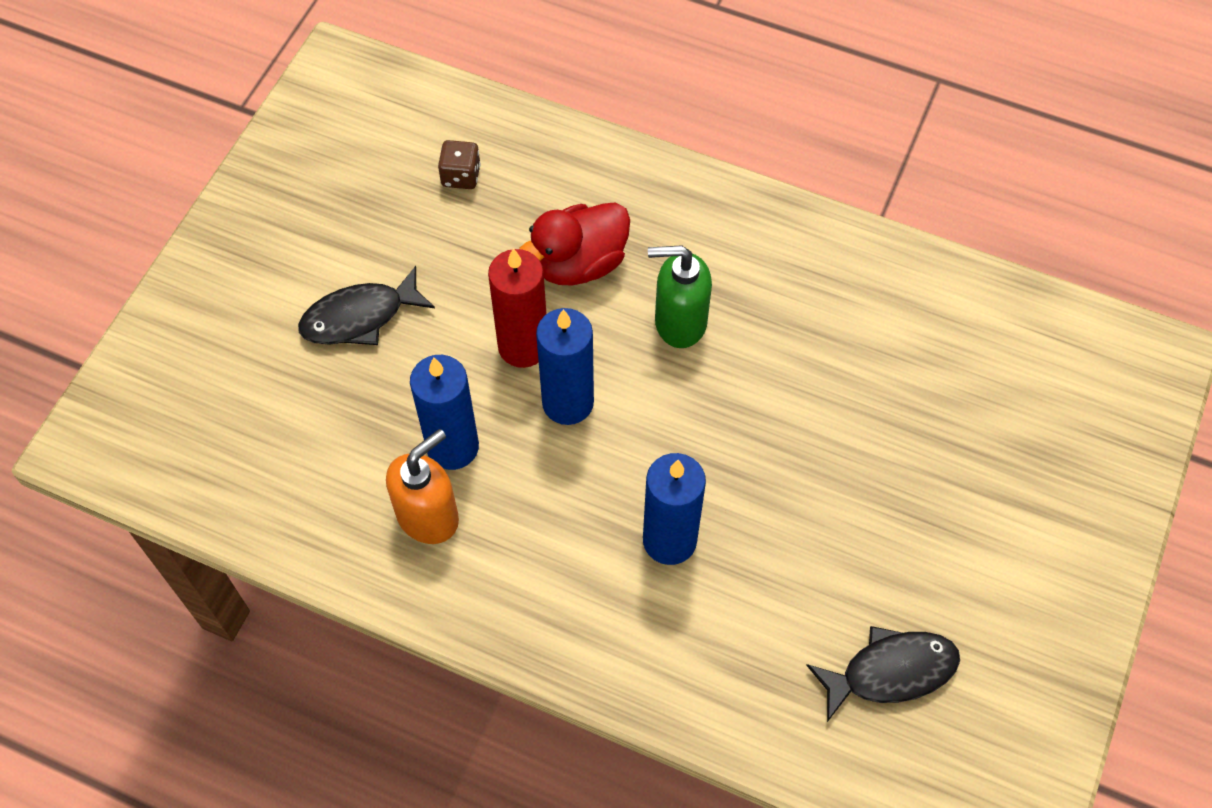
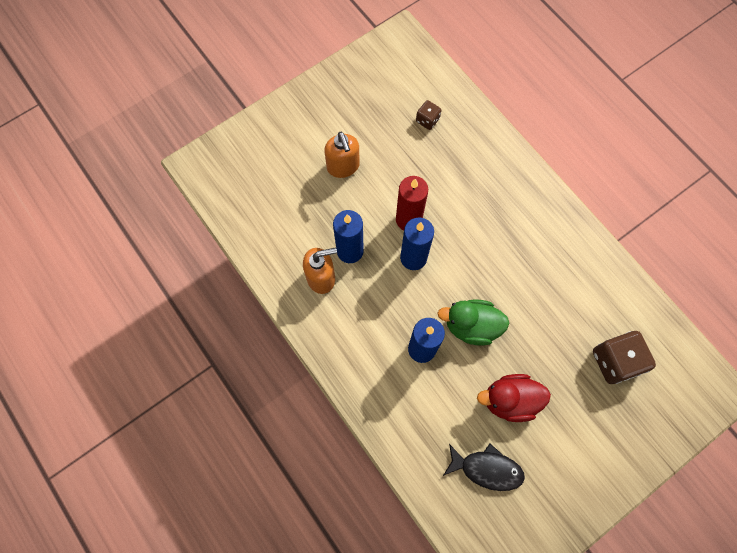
camera: 30 degrees right, 10 degrees up
black fish [298,266,435,345] -> orange soap dispenser [324,132,360,178]
red duck [519,202,630,285] -> red duck moved to [477,374,551,422]
green soap dispenser [648,245,712,348] -> none
none -> green duck [437,299,509,346]
none -> brown dice [593,331,656,384]

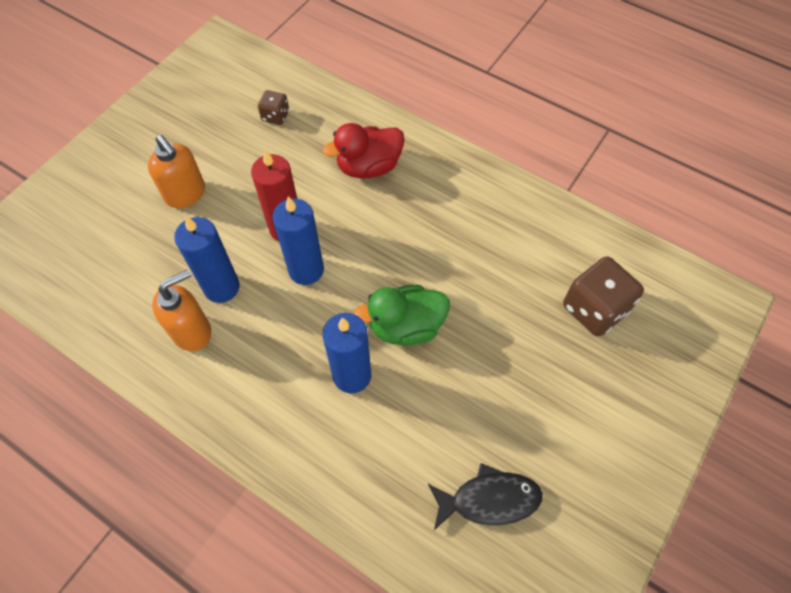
camera: 20 degrees left, 10 degrees down
red duck [477,374,551,422] -> red duck moved to [323,123,405,179]

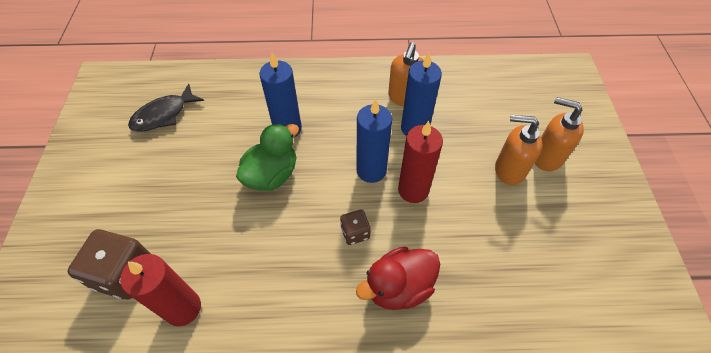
camera: 145 degrees right, 5 degrees down
brown dice [258,90,289,125] -> brown dice moved to [340,210,371,245]
red duck [323,123,405,179] -> red duck turned 150 degrees counterclockwise [356,247,440,310]
none -> red candle [120,254,201,326]
none -> orange soap dispenser [535,97,584,171]

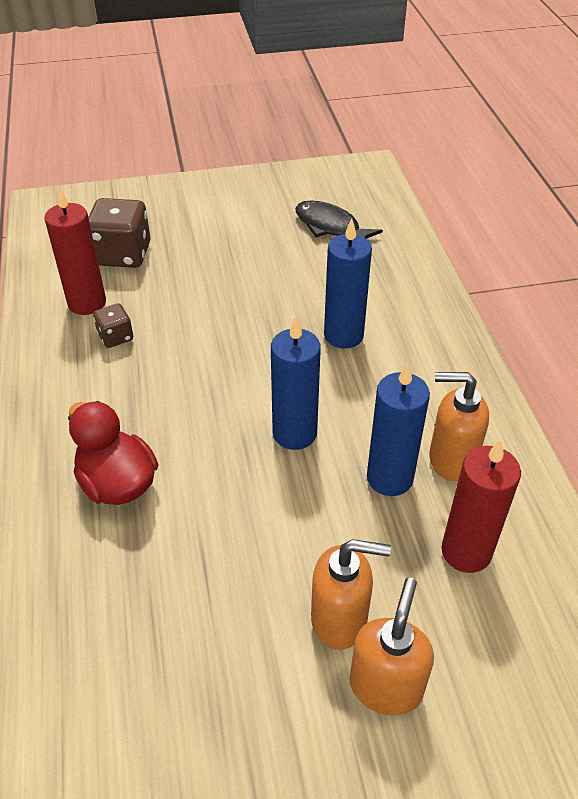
camera: 80 degrees right, 10 degrees down
green duck [236,123,299,191] -> none
brown dice [340,210,371,245] -> brown dice moved to [93,303,133,348]
red candle [398,121,443,203] -> red candle moved to [441,440,521,573]
orange soap dispenser [495,115,542,185] -> orange soap dispenser turned 90 degrees clockwise [311,539,391,650]

